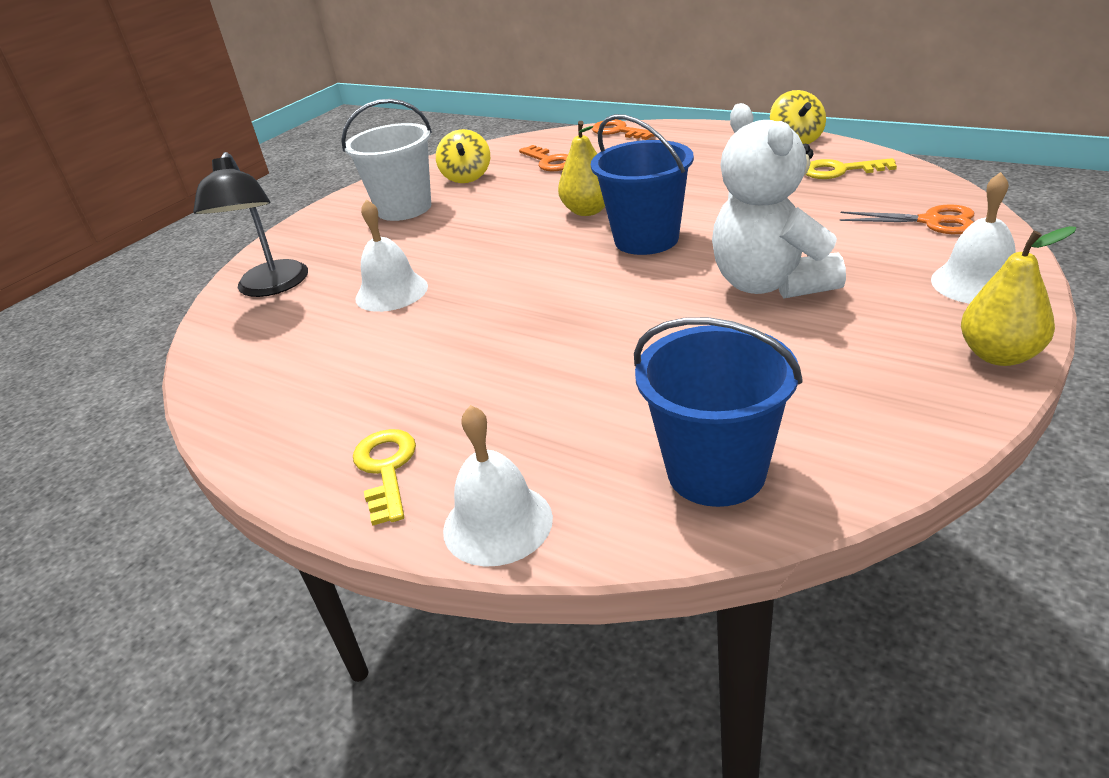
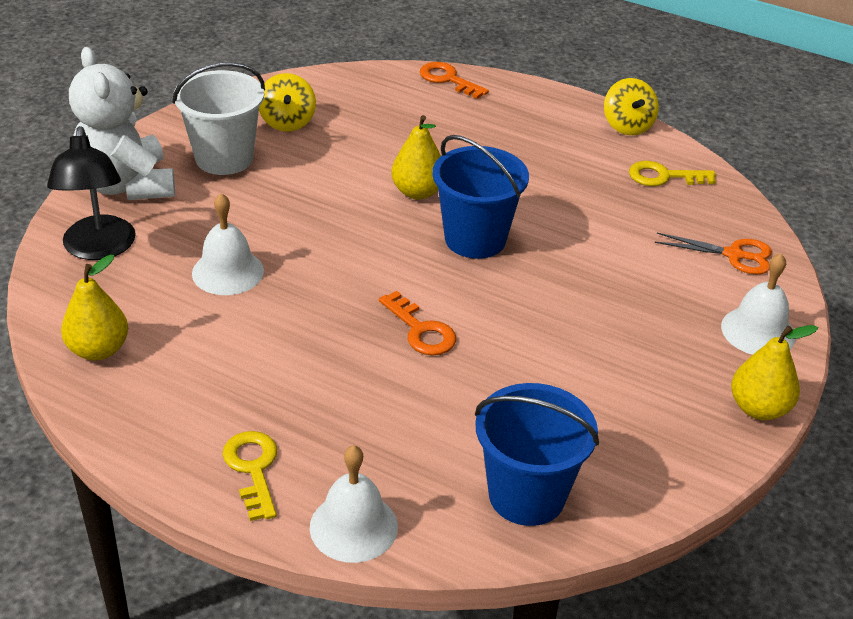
camera: 10 degrees left, 5 degrees up
orange key [519,145,568,171] -> orange key moved to [379,291,456,355]
white teddy bear [712,103,846,298] -> white teddy bear moved to [69,47,175,200]
none -> yellow pear [61,255,128,360]

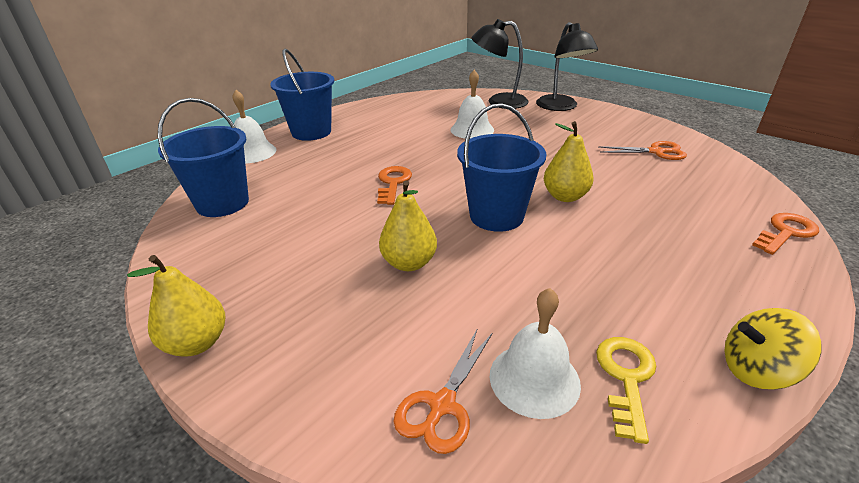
camera: 105 degrees right, 5 degrees down
yellow pear [61,255,128,360] -> yellow pear moved to [379,181,437,271]
white teddy bear [69,47,175,200] -> black lamp [536,22,598,111]
white bucket [172,62,265,175] -> none
yellow key [222,431,277,521] -> blue bucket [270,49,334,141]
yellow spinning top [259,73,316,132] -> orange scissors [598,141,687,160]
orange key [379,291,456,355] -> orange key turned 120 degrees clockwise [377,166,412,205]
white bell [721,253,796,355] -> white bell moved to [490,288,581,419]

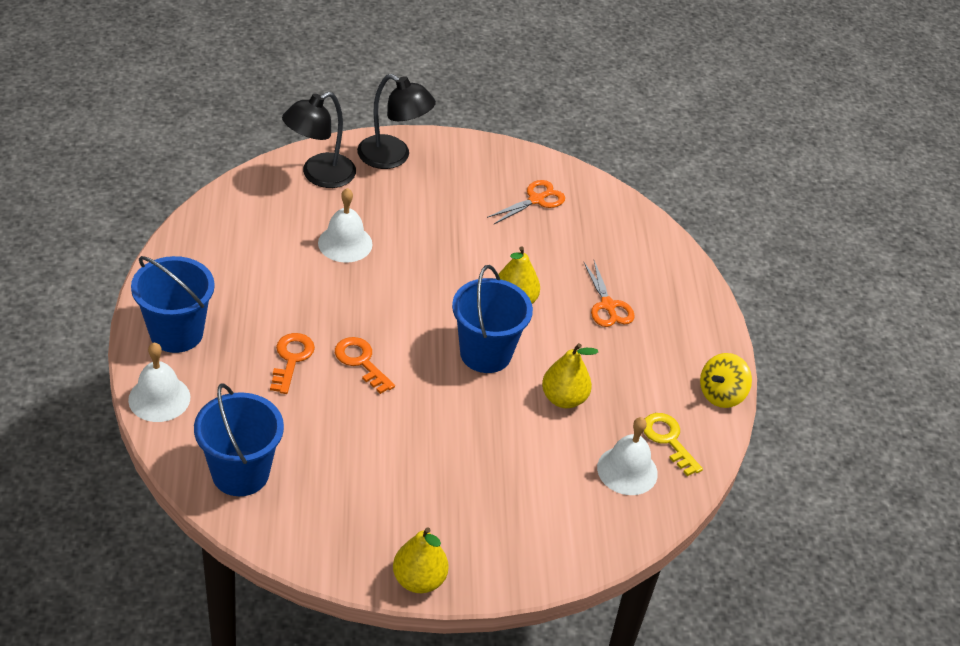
camera: 50 degrees left, 10 degrees up
yellow pear [379,181,437,271] -> yellow pear moved to [542,343,598,408]
orange scissors [394,330,492,454] -> orange scissors moved to [583,261,635,327]
orange key [752,213,819,255] -> orange key moved to [270,333,315,394]

